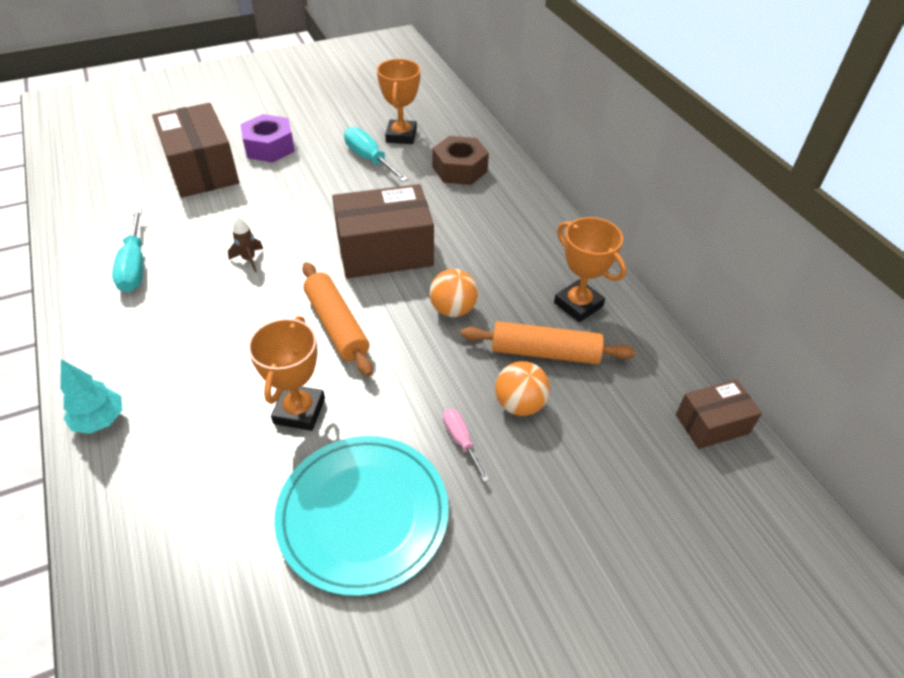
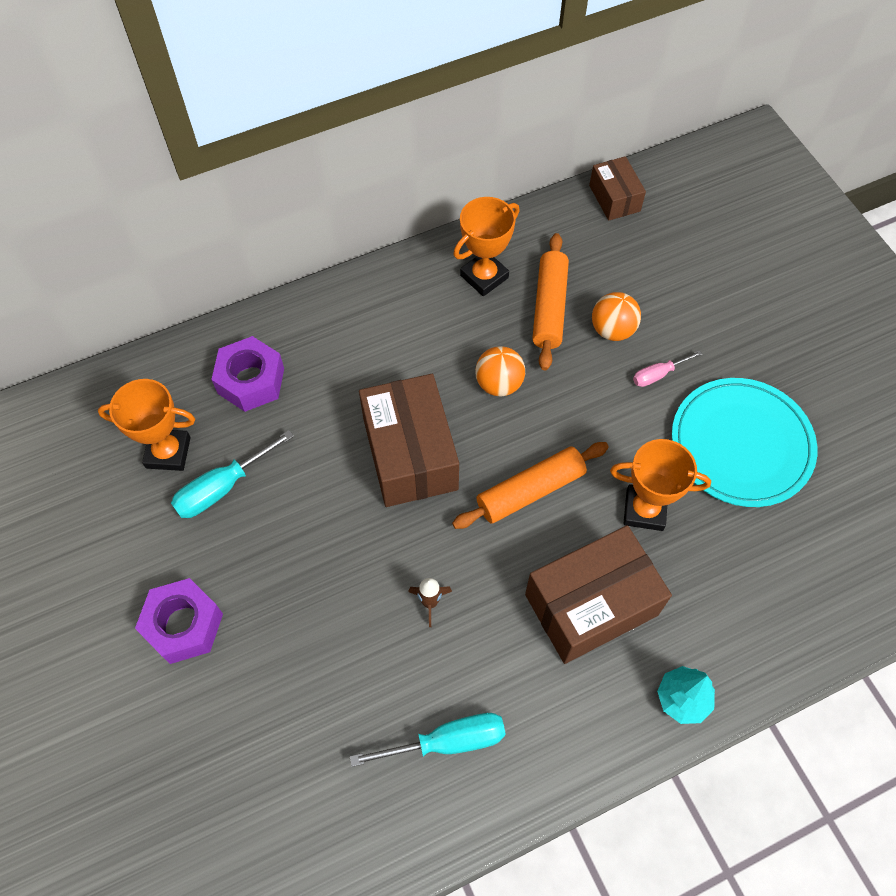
camera: 90 degrees left, 15 degrees up
brown box [152,103,239,198] -> brown box moved to [525,525,672,664]
brown nut [433,136,489,185] -> purple nut [211,336,284,412]

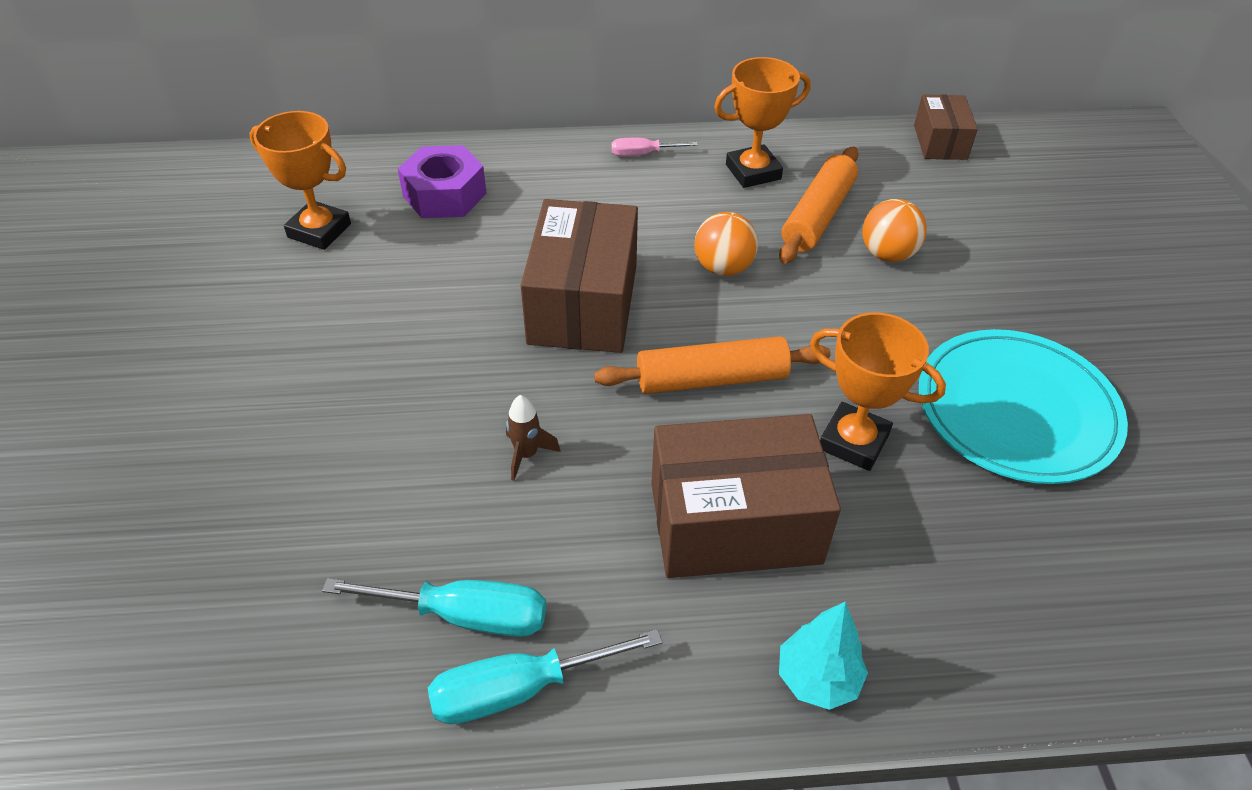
camera: 20 degrees right, 15 degrees down
purple nut [135,578,223,664] -> none
turquoise screwdriver [171,430,294,518] -> turquoise screwdriver moved to [428,629,663,724]
pink screwdriver [633,350,702,387] -> pink screwdriver moved to [611,138,698,156]

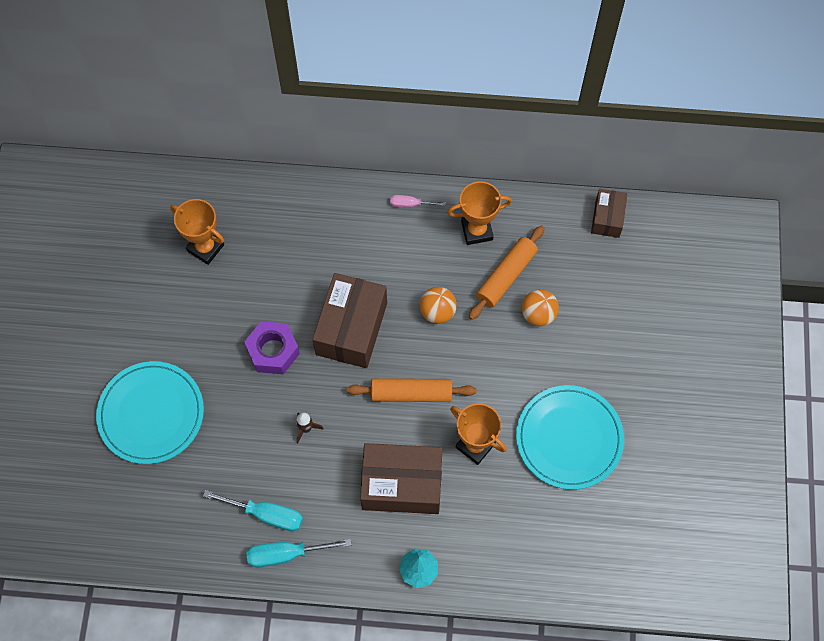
camera: 10 degrees right, 20 degrees up
purple nut [398,145,487,218] -> purple nut moved to [244,321,300,374]
none -> turquoise plate [96,361,204,464]

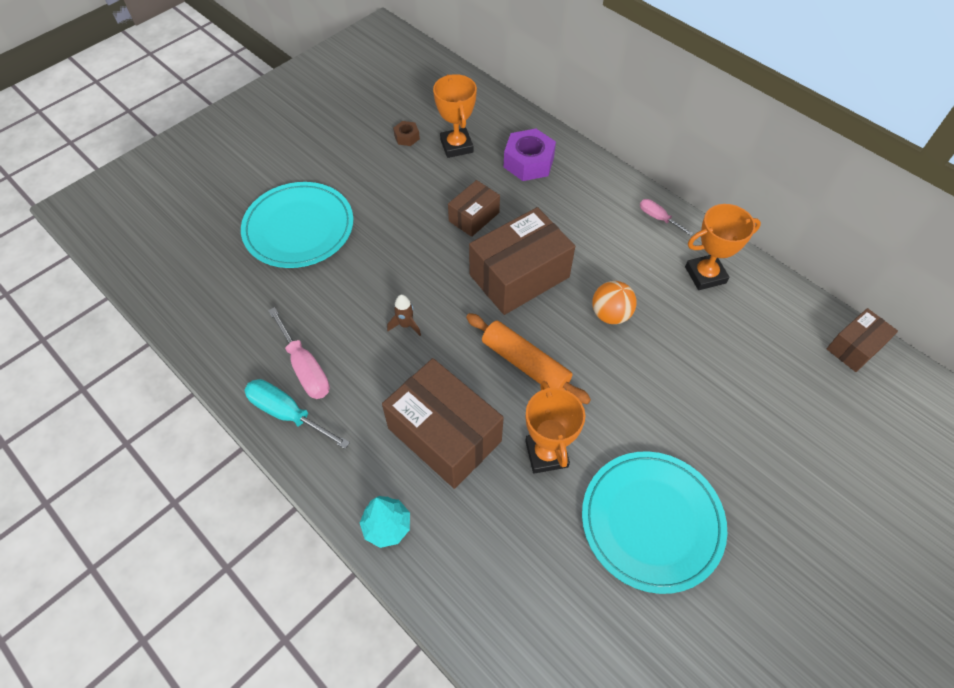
camera: 40 degrees right, 10 degrees down
turquoise screwdriver [203,490,303,531] -> pink screwdriver [268,307,330,399]
purple nut [244,321,300,374] -> purple nut moved to [504,129,556,181]
orange trophy [447,181,512,245] -> orange trophy turned 45 degrees counterclockwise [685,204,761,290]
orange rolling pin [469,225,545,320] -> none
orange ball [522,289,559,326] -> none
none -> brown nut [393,121,420,146]
none -> brown box [448,180,500,237]

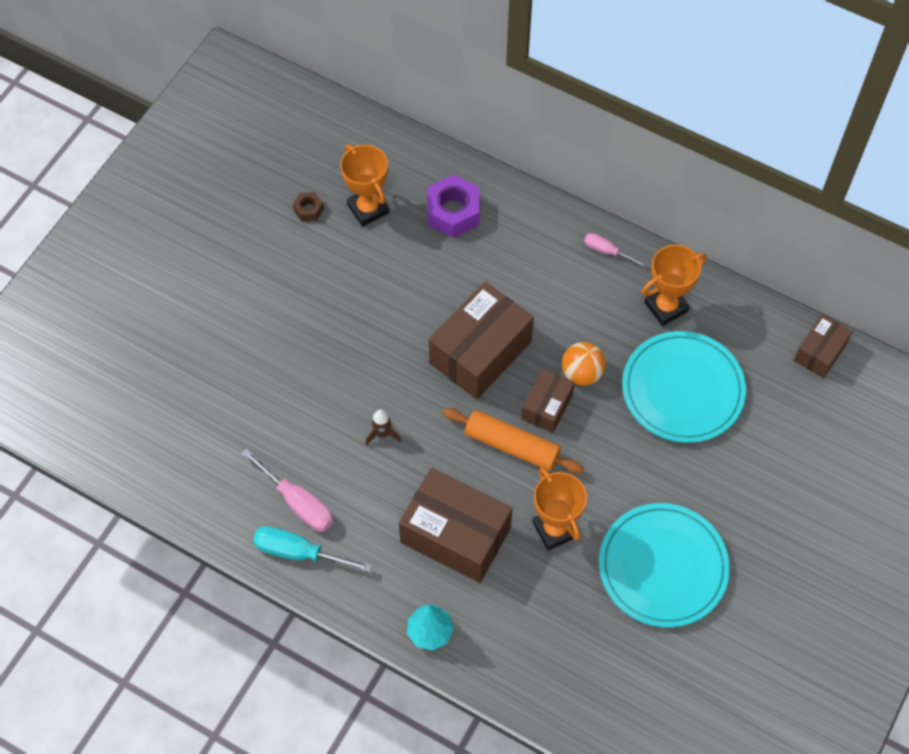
camera: 15 degrees left, 5 degrees up
turquoise plate [241,182,354,268] -> turquoise plate moved to [622,331,746,443]
brown box [448,180,500,237] -> brown box moved to [521,368,575,433]

